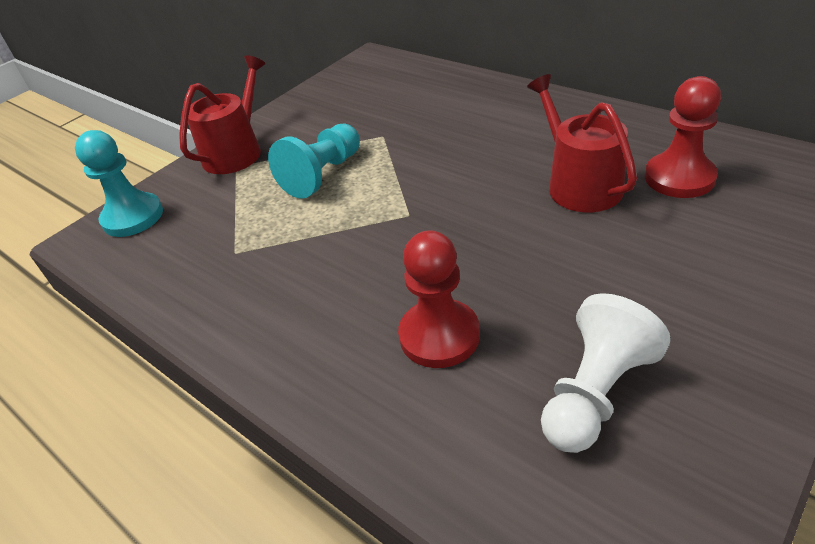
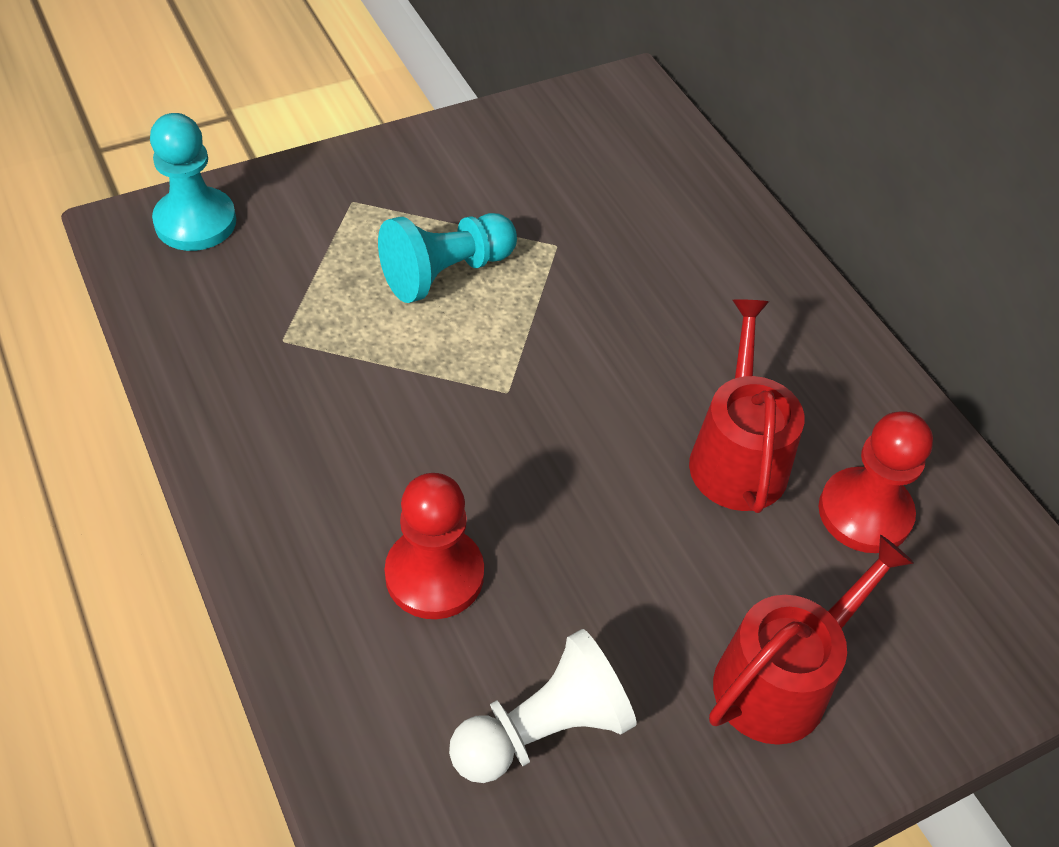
camera: 15 degrees right, 10 degrees up
red watering can [179,55,266,174] -> red watering can moved to [709,535,914,745]

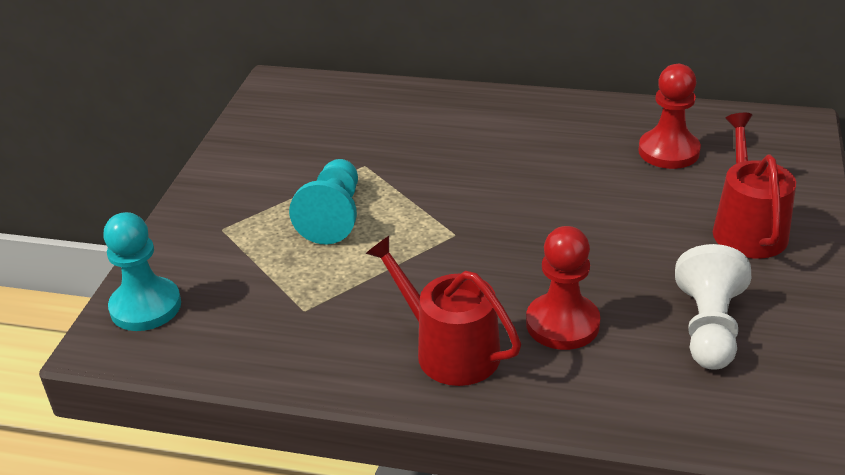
camera: 45 degrees left, 15 degrees down
red watering can [689,299,805,513] -> red watering can moved to [365,236,521,386]

